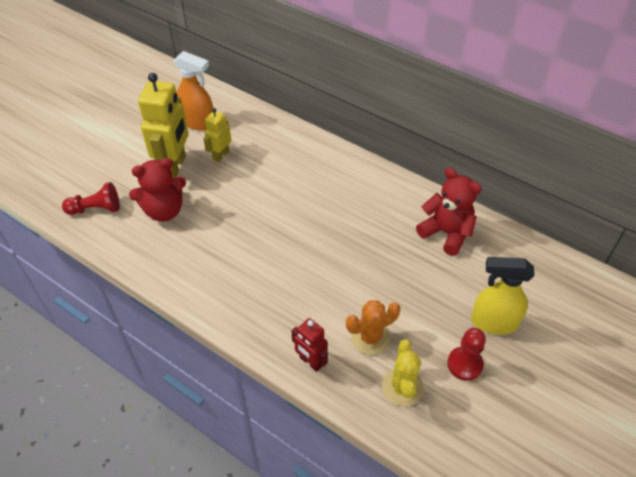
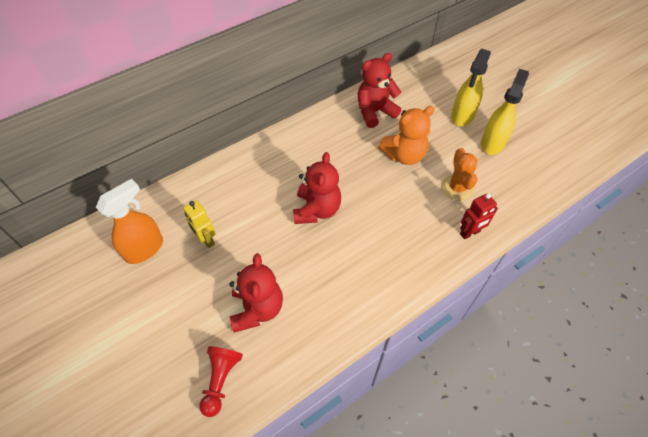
camera: 70 degrees left, 5 degrees up
yellow robot [138,73,189,178] -> none
yellow cactus [382,340,424,406] -> none
red pawn [447,328,486,381] -> yellow spray bottle [481,69,529,155]
none -> red teddy bear [293,152,341,224]
none -> orange teddy bear [378,106,435,165]

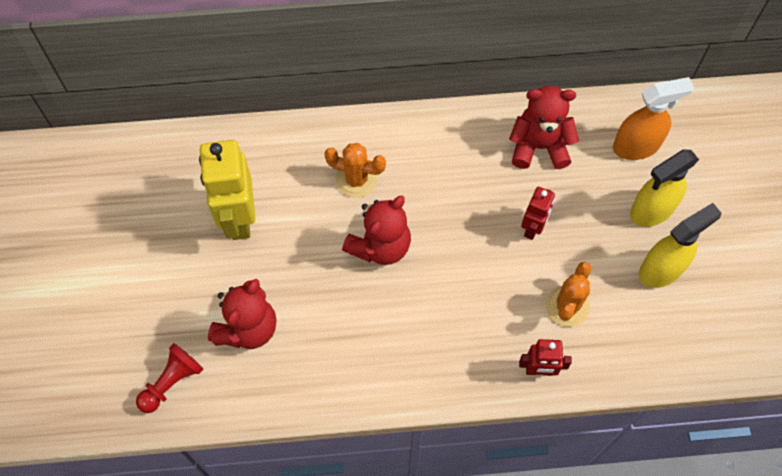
camera: 30 degrees right, 10 degrees up
orange spray bottle [96,179,163,264] -> orange spray bottle moved to [613,77,694,160]
yellow robot [183,200,216,248] -> yellow robot [199,140,256,240], size x1.84
orange teddy bear [378,106,435,165] -> red robot [521,187,555,240]
none -> orange cactus [324,143,386,198]

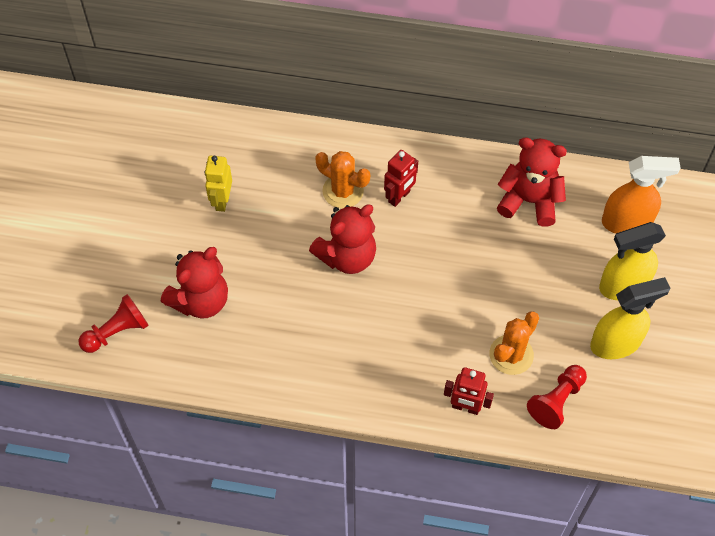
camera: 15 degrees right, 5 degrees down
yellow robot [199,140,256,240] -> yellow robot [205,156,232,212], size x0.54
red robot [521,187,555,240] -> red robot moved to [384,150,418,207]
none -> red pawn [527,365,587,429]

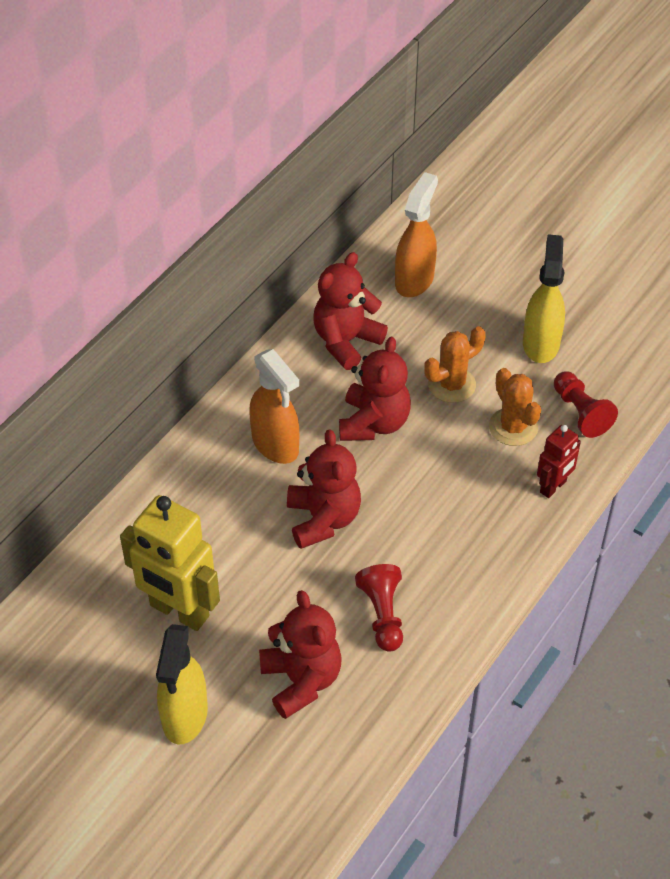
camera: 65 degrees left, 10 degrees down
red pawn [79,294,149,353] -> red pawn moved to [355,564,403,652]
yellow robot [205,156,232,212] -> yellow robot [120,495,220,631], size x1.84
orange cactus [315,151,370,208] -> orange cactus moved to [424,326,486,403]
red robot [384,150,418,207] -> orange spray bottle [249,349,299,464]
yellow spray bottle [599,222,666,300] -> yellow spray bottle moved to [156,624,208,744]
none -> red teddy bear [339,337,411,441]

